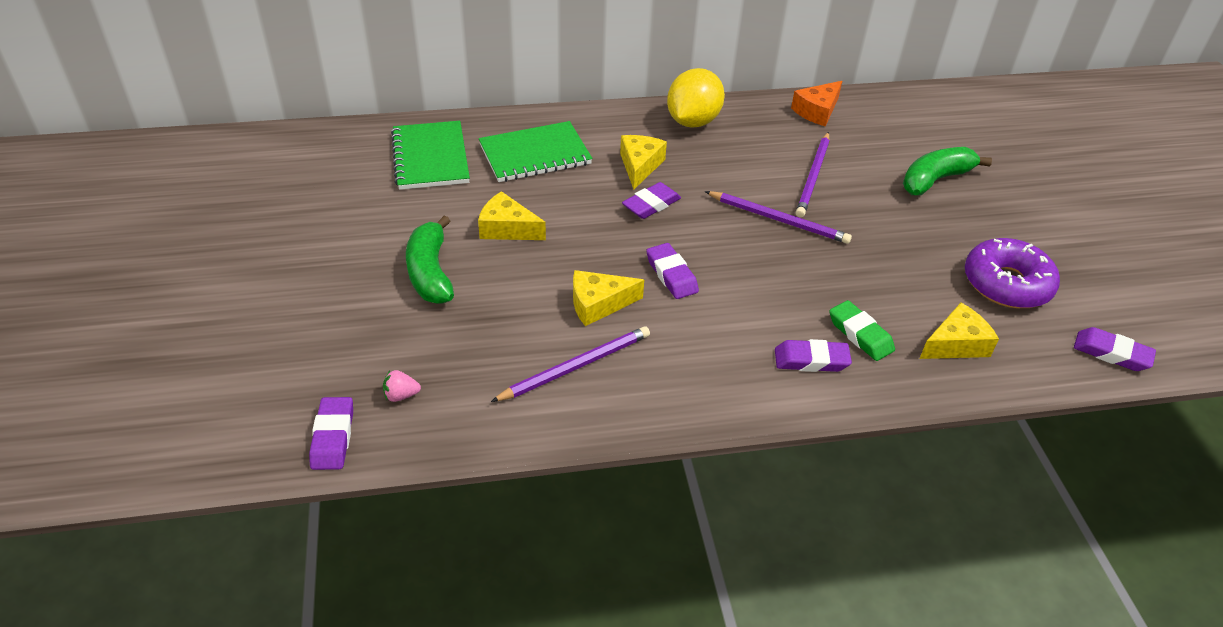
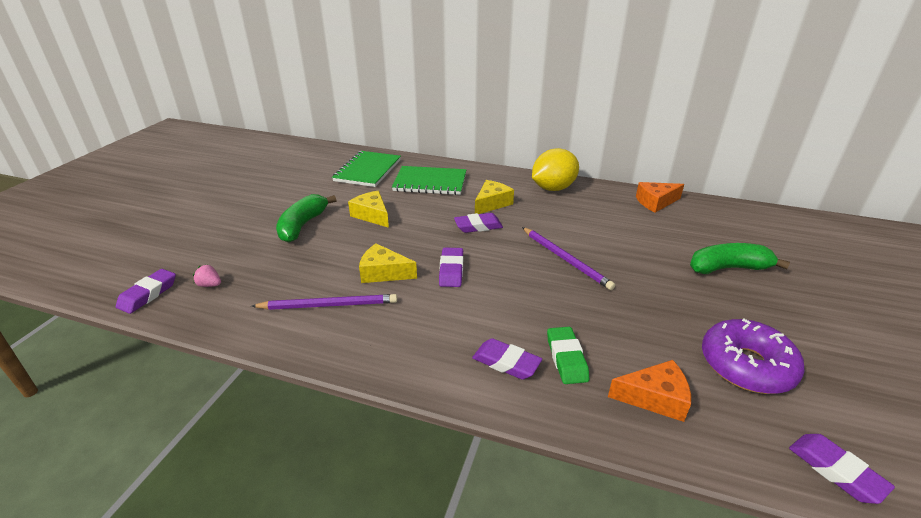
camera: 30 degrees right, 10 degrees down
purple pencil [796,132,830,217] -> none
yellow cheese [920,303,999,359] -> orange cheese [608,360,691,422]

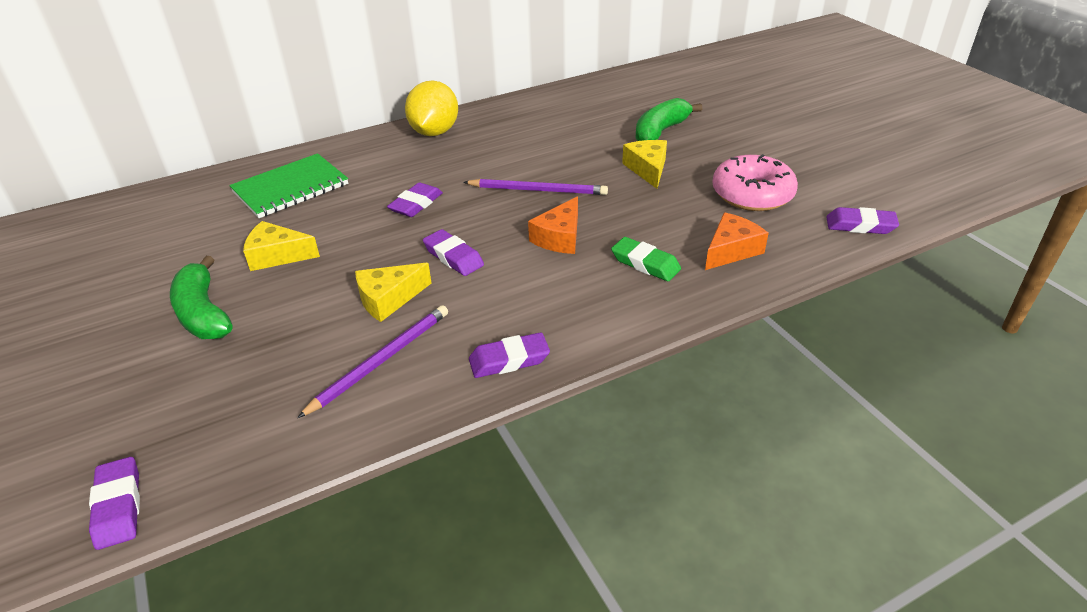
camera: 45 degrees left, 5 degrees up
pink strawberry [193,265,221,287] -> none
green notebook [332,151,401,187] -> none
purple eraser [472,338,542,380] -> purple eraser moved to [469,332,550,378]
yellow cheese [475,180,514,214] -> yellow cheese moved to [622,140,667,189]
orange cheese [636,182,684,213] -> orange cheese moved to [528,197,578,254]
purple donut [702,319,805,394] -> pink donut [712,154,798,211]

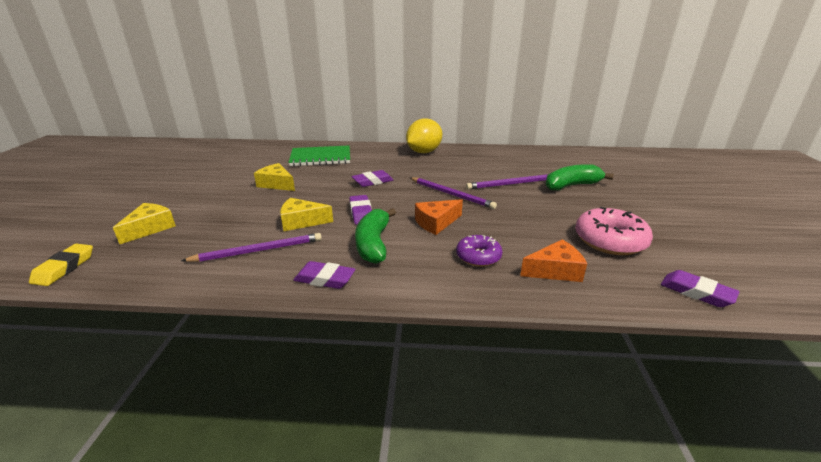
camera: 30 degrees right, 10 degrees down
purple eraser [89,457,140,550] -> yellow eraser [29,244,93,286]
green banana [170,256,233,339] -> green banana moved to [355,208,396,264]
green eraser [611,237,681,281] -> purple donut [456,235,502,267]
yellow cheese [622,140,667,189] -> yellow cheese moved to [113,203,176,244]
none -> purple pencil [466,174,548,190]

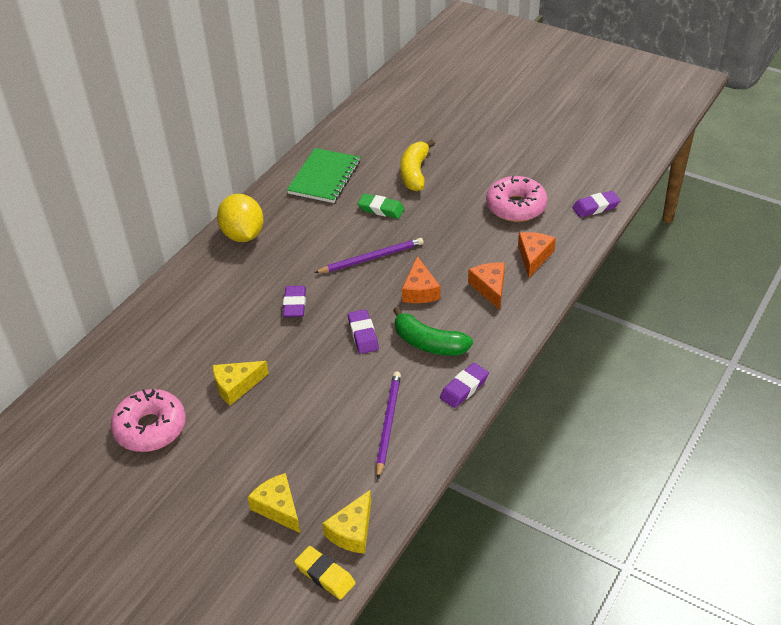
camera: 60 degrees left, 15 degrees up
yellow cheese [280,198,333,231] -> yellow cheese moved to [322,490,371,554]
green notebook [288,145,350,167] -> green notebook moved to [287,148,360,203]
purple eraser [349,195,372,225] -> purple eraser turned 60 degrees clockwise [348,309,379,354]
purple donut [456,235,502,267] -> orange cheese [468,262,505,310]
purple pencil [466,174,548,190] -> green eraser [357,194,405,219]
green banana [546,164,614,190] -> yellow banana [400,140,435,191]
none -> pink donut [111,389,186,452]

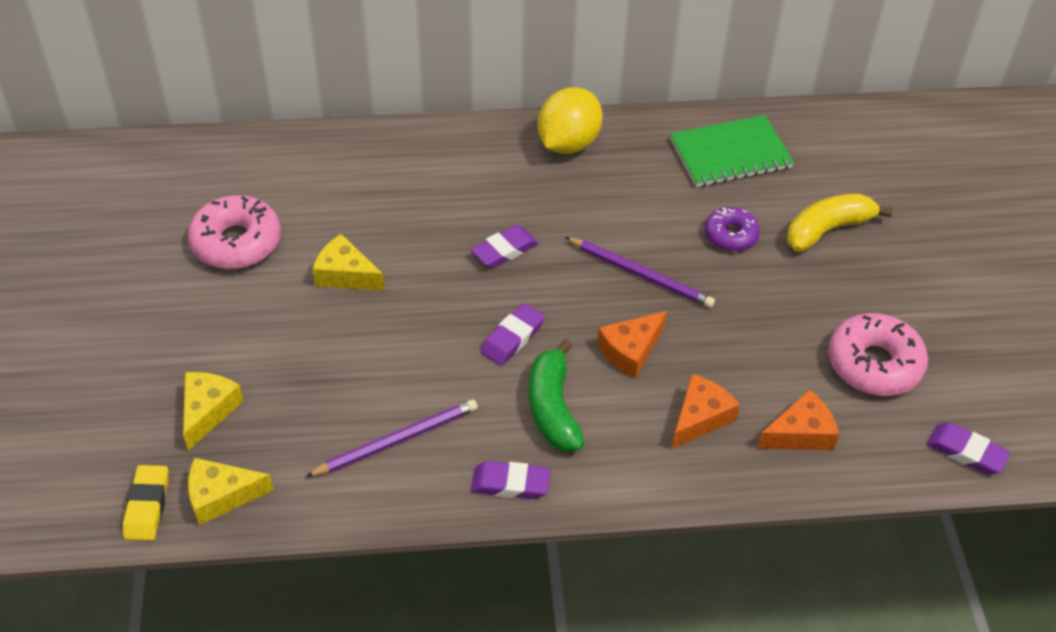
camera: 50 degrees right, 5 degrees up
green eraser [357,194,405,219] -> purple donut [705,207,760,251]

